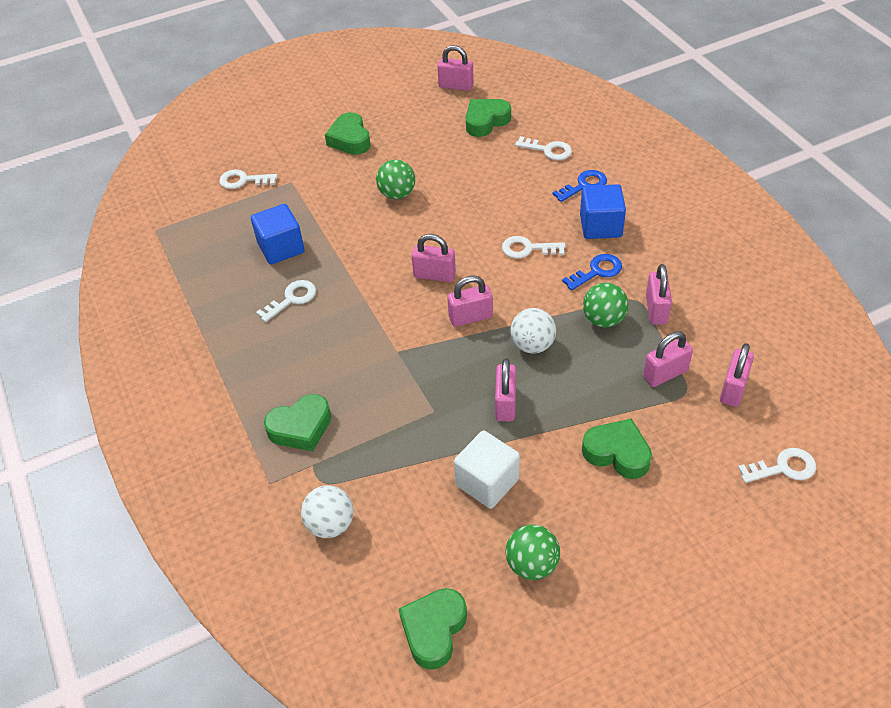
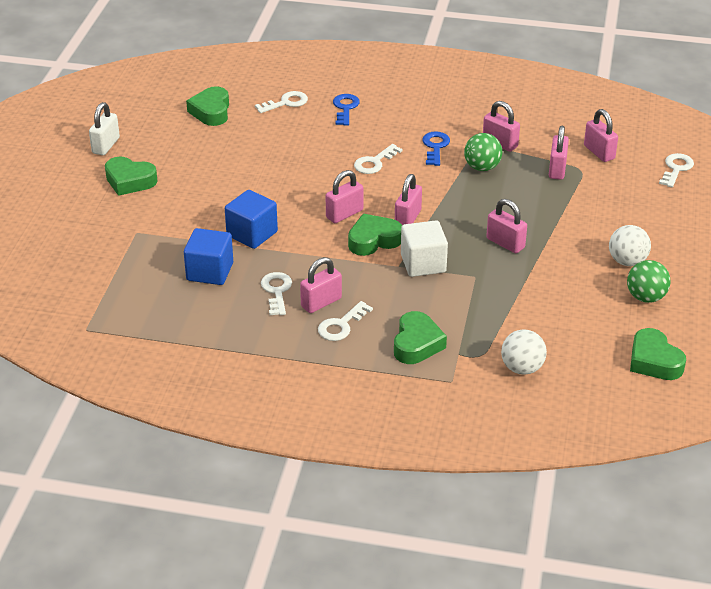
camera: 55 degrees left, 10 degrees down
white key [219,169,277,189] -> white key moved to [318,301,373,341]
green ball [376,160,415,199] -> none
pink padlock [437,45,474,91] -> pink padlock moved to [300,257,342,313]
white cube [454,431,520,509] -> white cube moved to [401,220,448,277]
white ball [511,308,556,353] -> white ball moved to [609,225,651,266]
blue cube [580,184,626,239] -> blue cube moved to [225,190,278,249]
green heart [582,419,652,479] -> green heart moved to [348,214,402,256]
none -> white padlock [89,102,120,155]

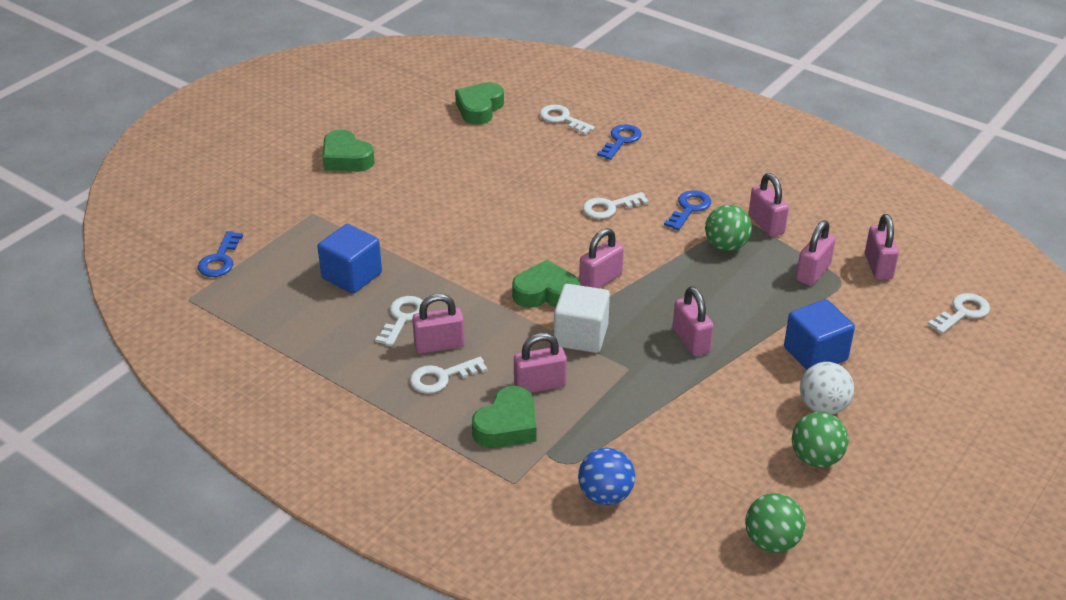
camera: 25 degrees right, 0 degrees up
white padlock [89,102,120,155] -> none
blue cube [225,190,278,249] -> blue cube moved to [784,299,855,370]
white key [255,91,308,113] -> white key turned 135 degrees counterclockwise [540,105,595,135]
pink padlock [326,170,363,223] -> pink padlock moved to [514,333,567,393]
white ball [501,329,547,375] -> blue ball [578,448,635,505]
green heart [630,328,686,380] -> green ball [745,493,805,553]
none -> blue key [198,231,243,277]

